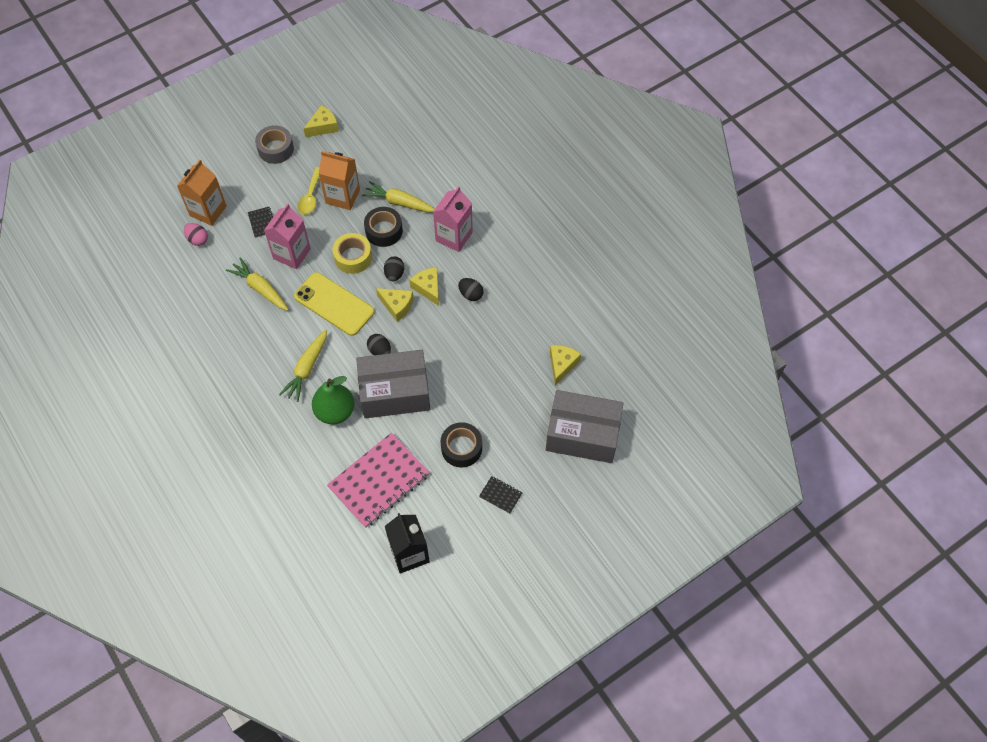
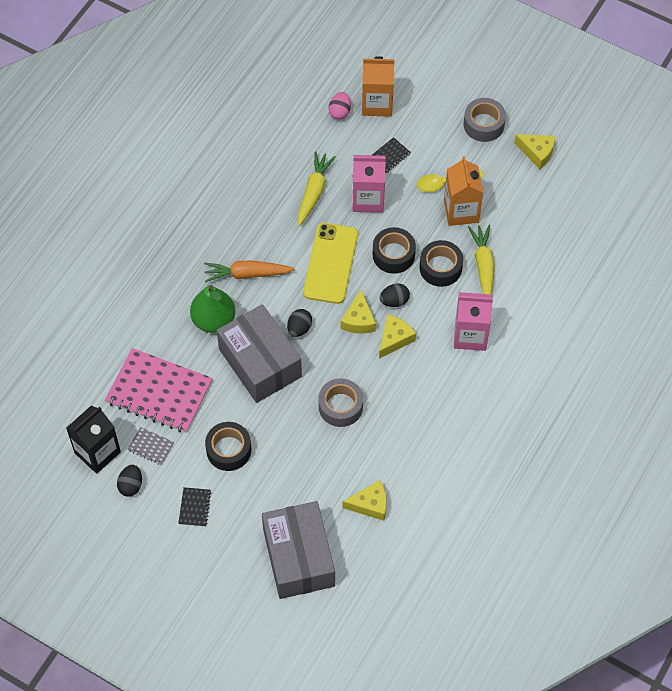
camera: 65 degrees right, 0 degrees up
yellow carrot [279,330,327,402] -> orange carrot [204,260,295,282]
yellow tape [332,233,372,274] -> black tape [373,227,416,274]
black egg [458,278,483,301] -> black egg moved to [117,465,142,497]
none -> grey notebook [128,427,174,465]
none -> grey tape [318,378,363,427]

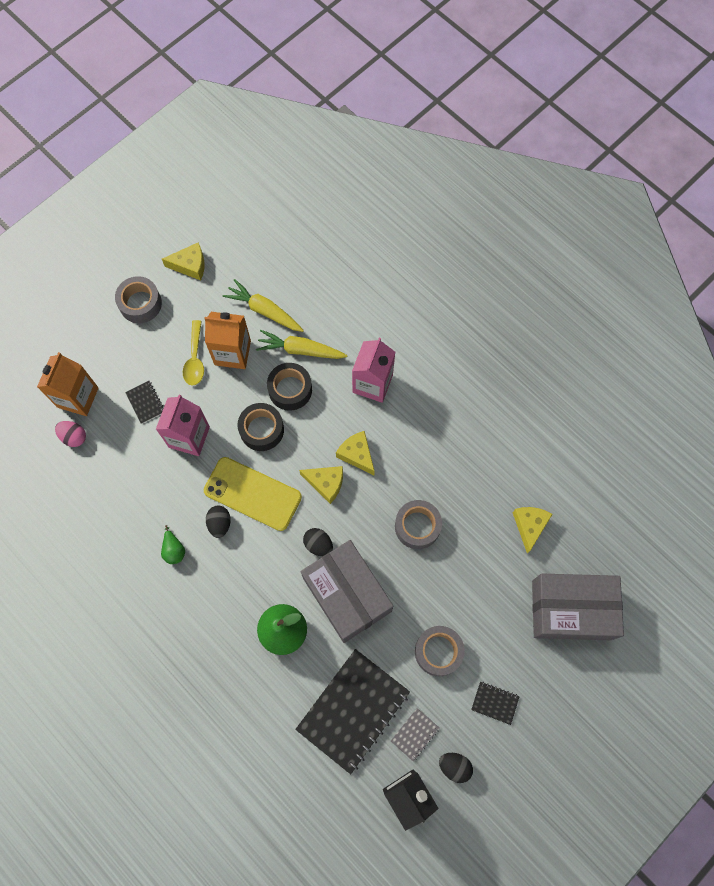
camera: 75 degrees left, 10 degrees up
pink notebook [105,348,213,433] -> black notebook [295,649,410,774]
orange carrot [204,260,295,282] -> none
black tape [205,422,251,471] -> grey tape [415,626,465,676]
grey box [217,304,302,403] -> grey box turned 75 degrees clockwise [301,540,393,643]
yellow carrot [298,151,336,226] -> yellow carrot moved to [222,279,304,332]
black egg [380,284,410,307] -> black egg moved to [206,505,231,538]
yellow cheese [514,134,555,169] -> yellow cheese turned 45 degrees clockwise [162,243,205,280]
none -> green pear [161,525,185,564]

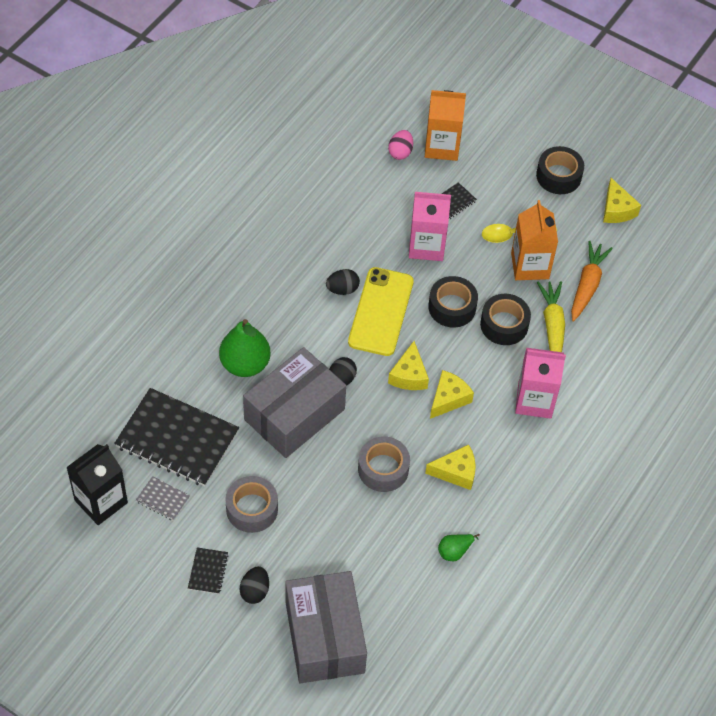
camera: 75 degrees right, 15 degrees down
grey tape [115,276,162,323] -> black tape [536,146,584,194]
green pear [161,525,185,564] -> green pear moved to [438,534,480,561]
yellow carrot [222,279,304,332] -> orange carrot [571,241,613,322]
black egg [439,753,473,783] -> black egg moved to [239,566,269,604]
yellow cheese [513,507,553,554] -> yellow cheese moved to [425,445,476,490]

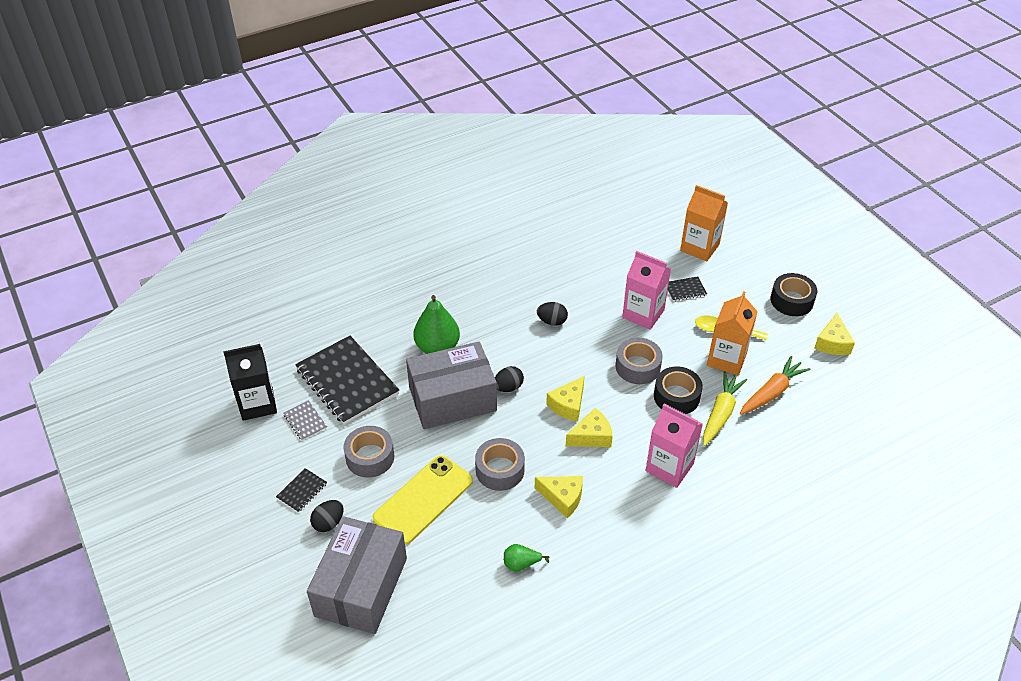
camera: 30 degrees right, 10 degrees down
yellow phone [348,267,414,356] -> yellow phone moved to [373,455,473,545]
pink egg [388,130,413,160] -> none
black tape [428,276,478,328] -> grey tape [616,337,663,384]

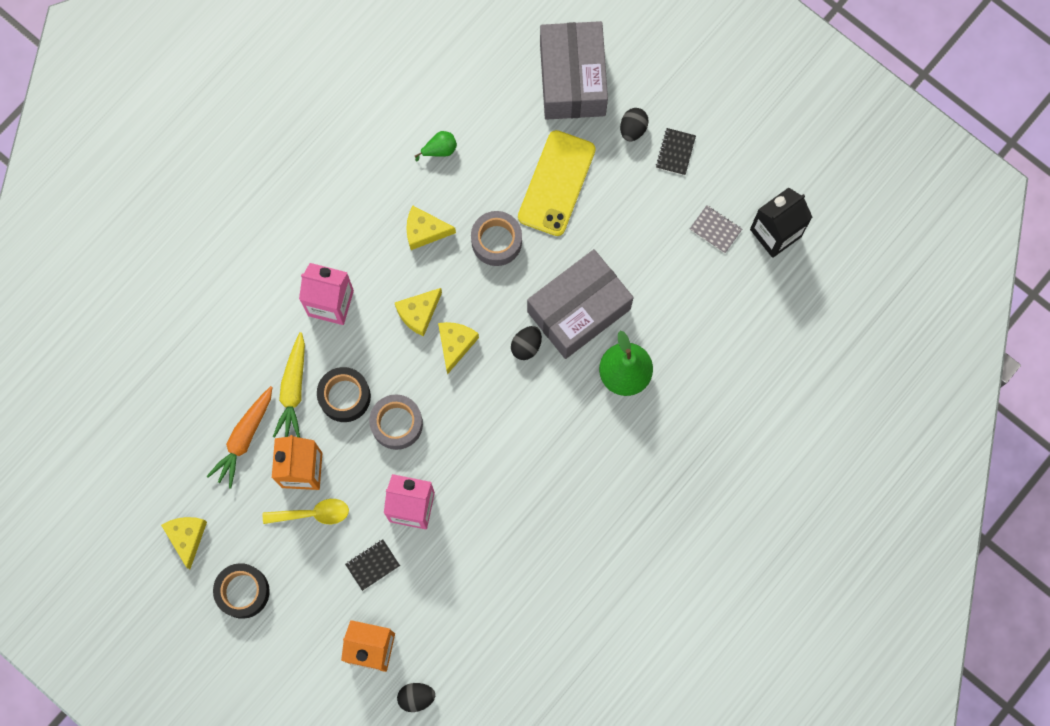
camera: 160 degrees right, 30 degrees up
black notebook [295,336,399,425] -> none
grey tape [343,426,394,478] -> none
black egg [537,302,568,326] -> black egg moved to [397,683,435,712]

